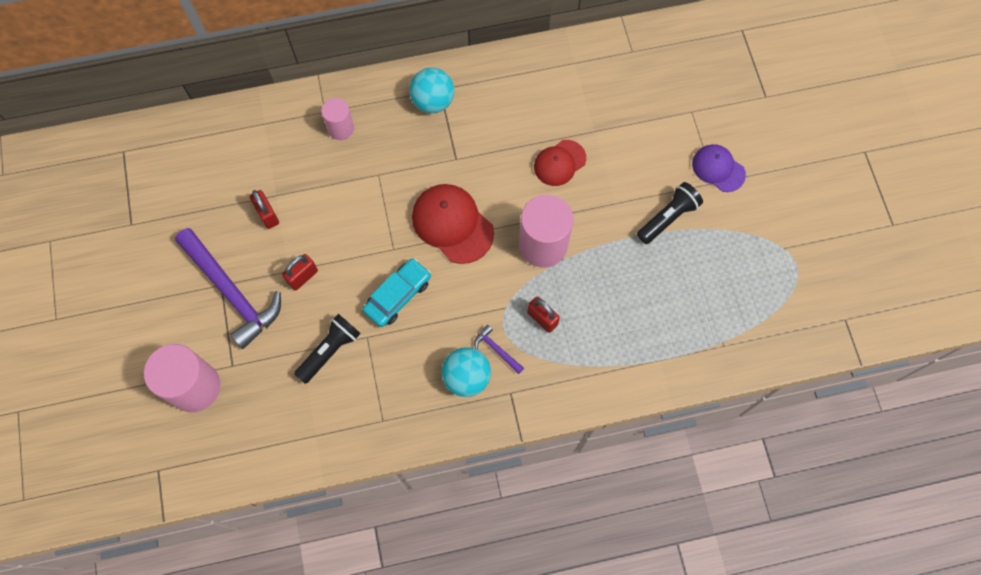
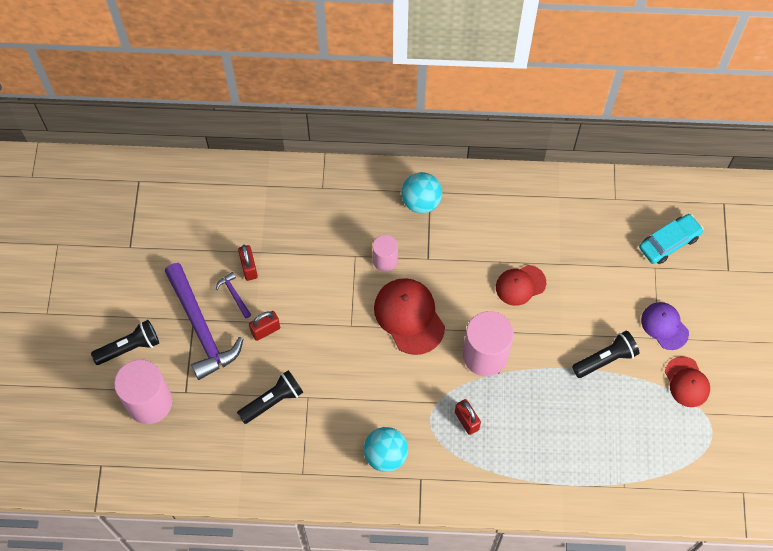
camera: 15 degrees right, 5 degrees down
pink cylinder [321,98,354,140] -> pink cylinder moved to [373,235,398,272]
turquoise car [362,258,431,327] -> turquoise car moved to [639,214,704,264]
purple hammer [474,325,524,374] -> purple hammer moved to [216,272,251,318]
none -> black flashlight [91,320,159,365]
none -> red cap [665,356,710,407]

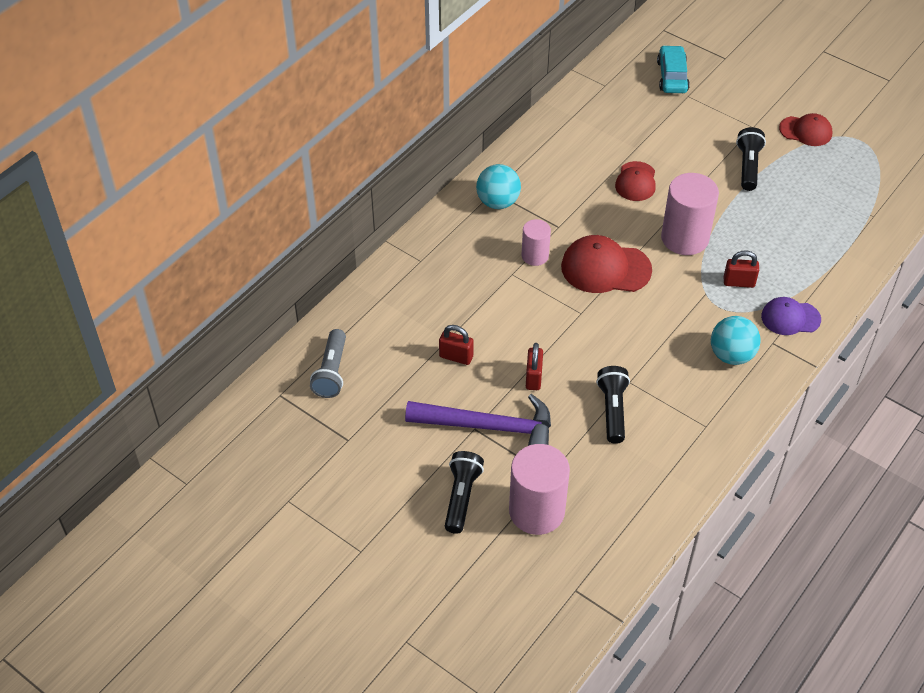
camera: 55 degrees left, 15 degrees down
purple hammer [216,272,251,318] -> none
purple cap [641,302,689,350] -> purple cap moved to [761,297,821,335]
none -> grey flashlight [310,329,346,398]

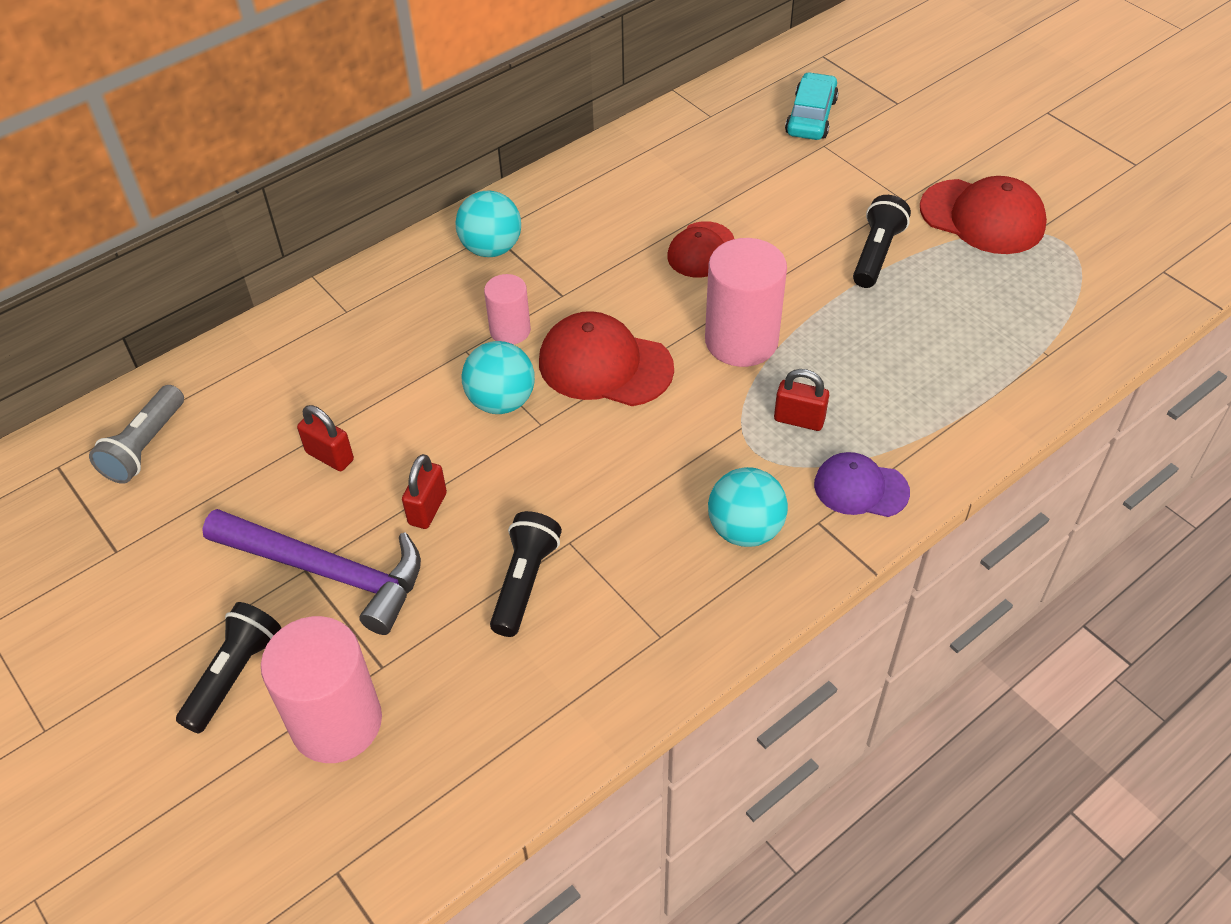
camera: 15 degrees right, 0 degrees up
red cap [779,113,832,146] -> red cap [920,176,1047,254], size x1.58
none -> turquoise ball [461,341,535,414]

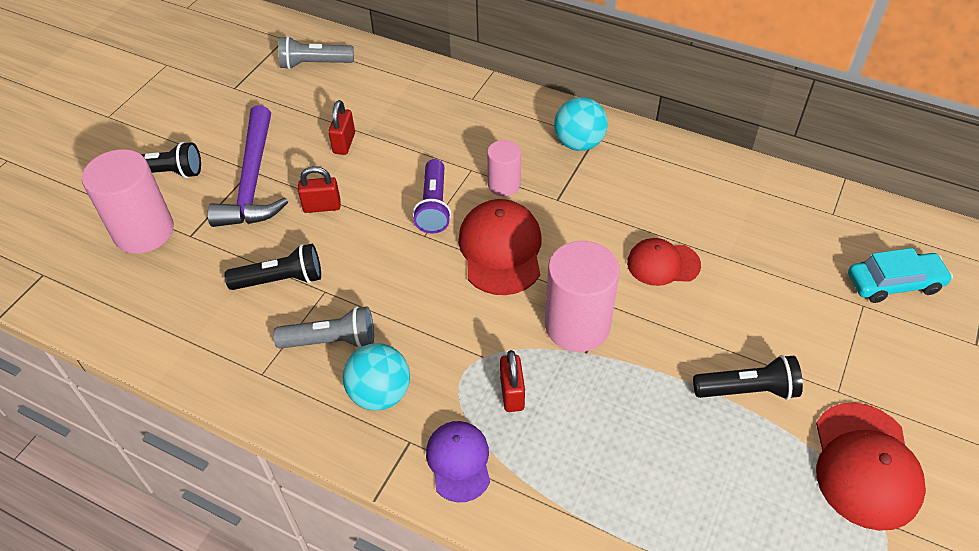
camera: 65 degrees right, 0 degrees up
turquoise ball [461,341,535,414] -> purple flashlight [413,159,451,234]
none -> grey flashlight [273,306,374,349]

